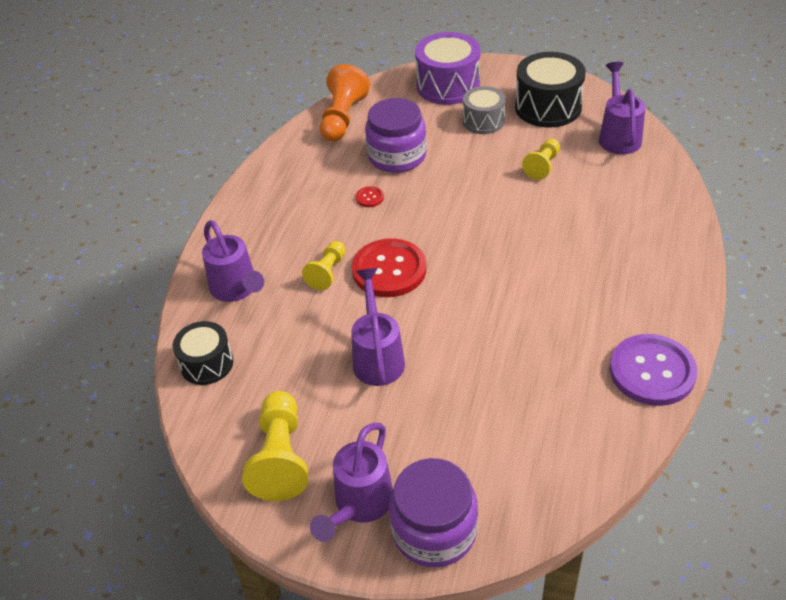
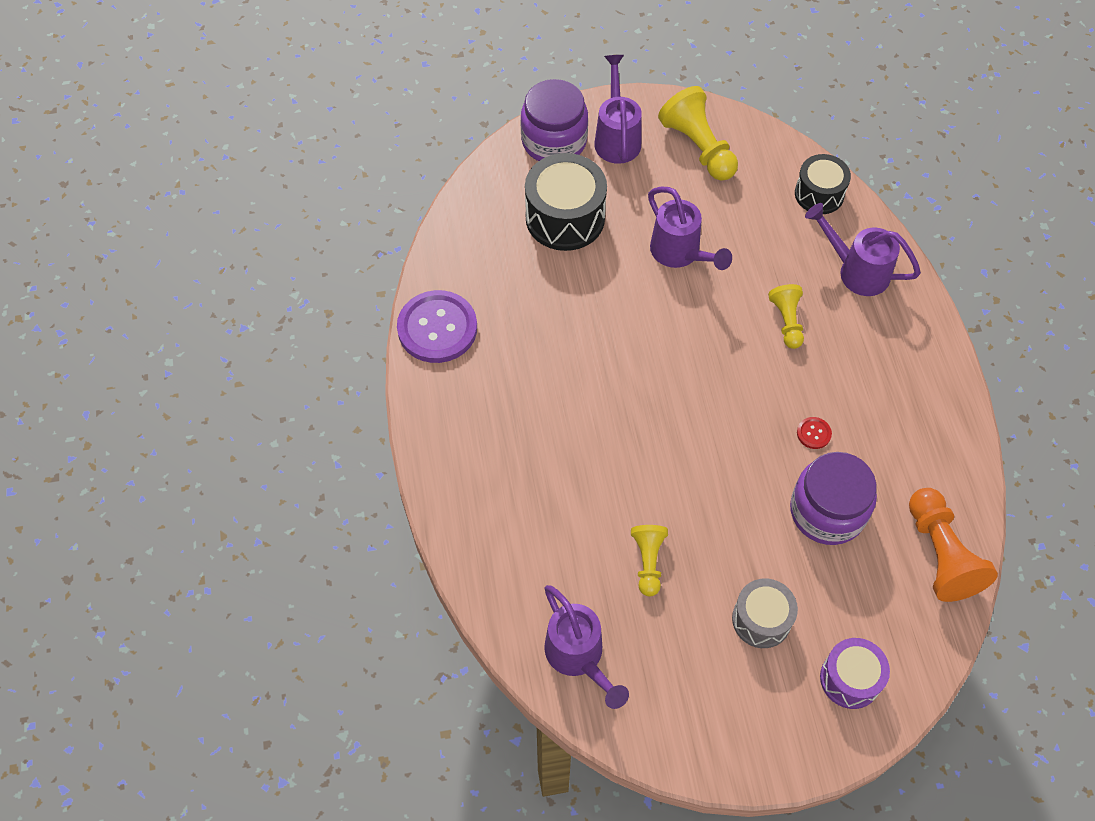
camera: 150 degrees right, 15 degrees up
red button [352,238,426,297] -> none
purple drum [415,32,481,105] -> purple drum [820,638,890,709], size x0.63
black drum [515,52,586,128] -> black drum moved to [525,153,607,251]

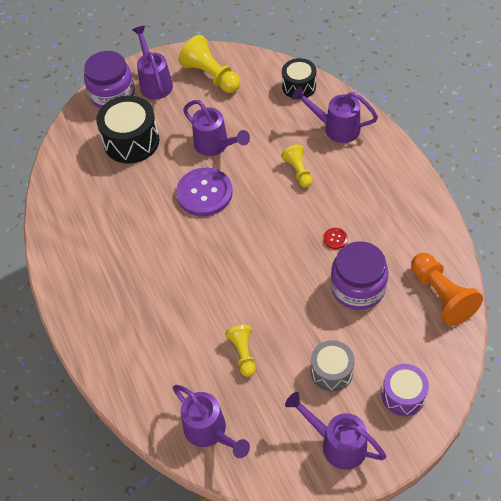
camera: 10 degrees left, 5 degrees down
purple button [397,290,477,363] -> purple button moved to [176,167,233,216]
none -> purple watering can [285,392,386,470]

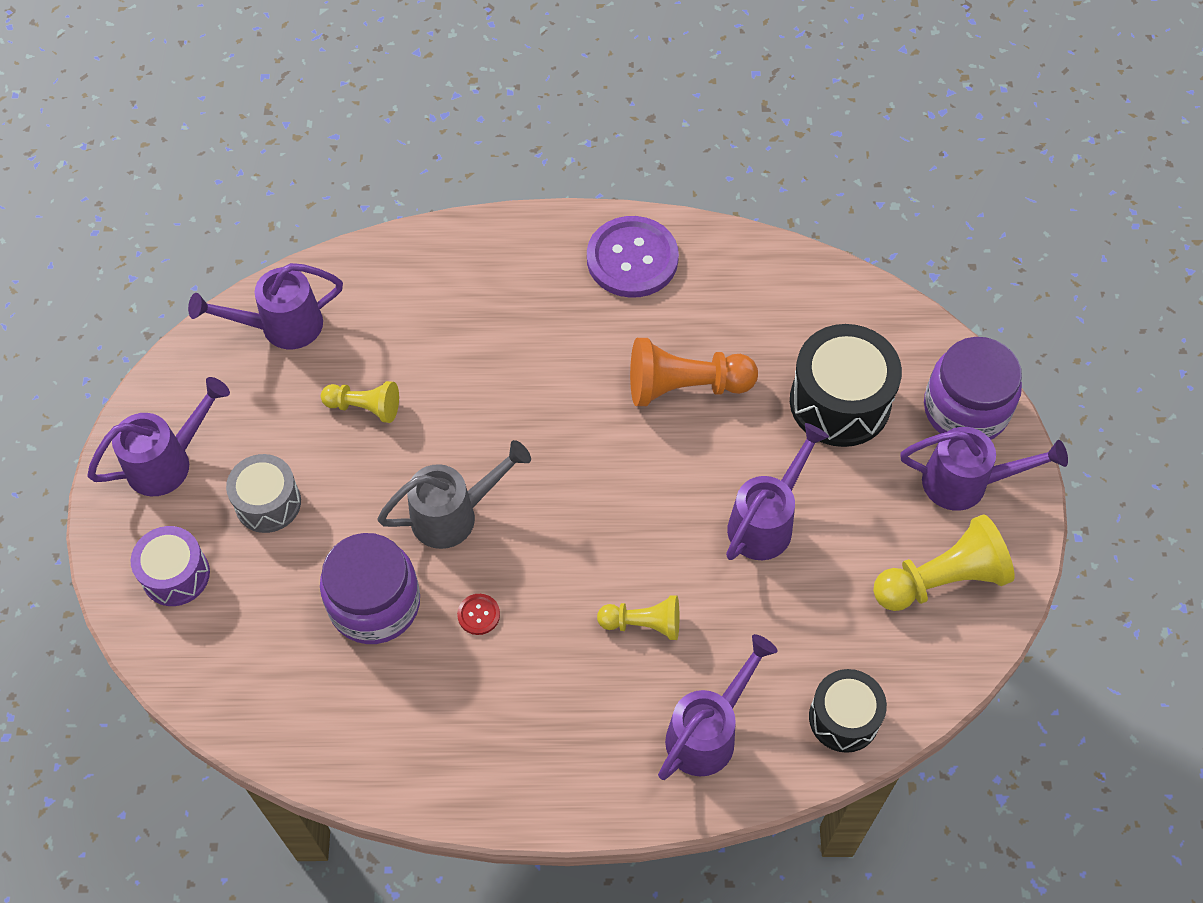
camera: 110 degrees right, 5 degrees up
purple button [176,167,233,216] -> purple button moved to [587,216,679,298]
purple watering can [183,100,250,156] -> purple watering can turned 150 degrees clockwise [726,423,829,560]
orange pawn [411,253,483,326] -> orange pawn moved to [630,338,758,406]
none -> grey watering can [377,440,531,549]

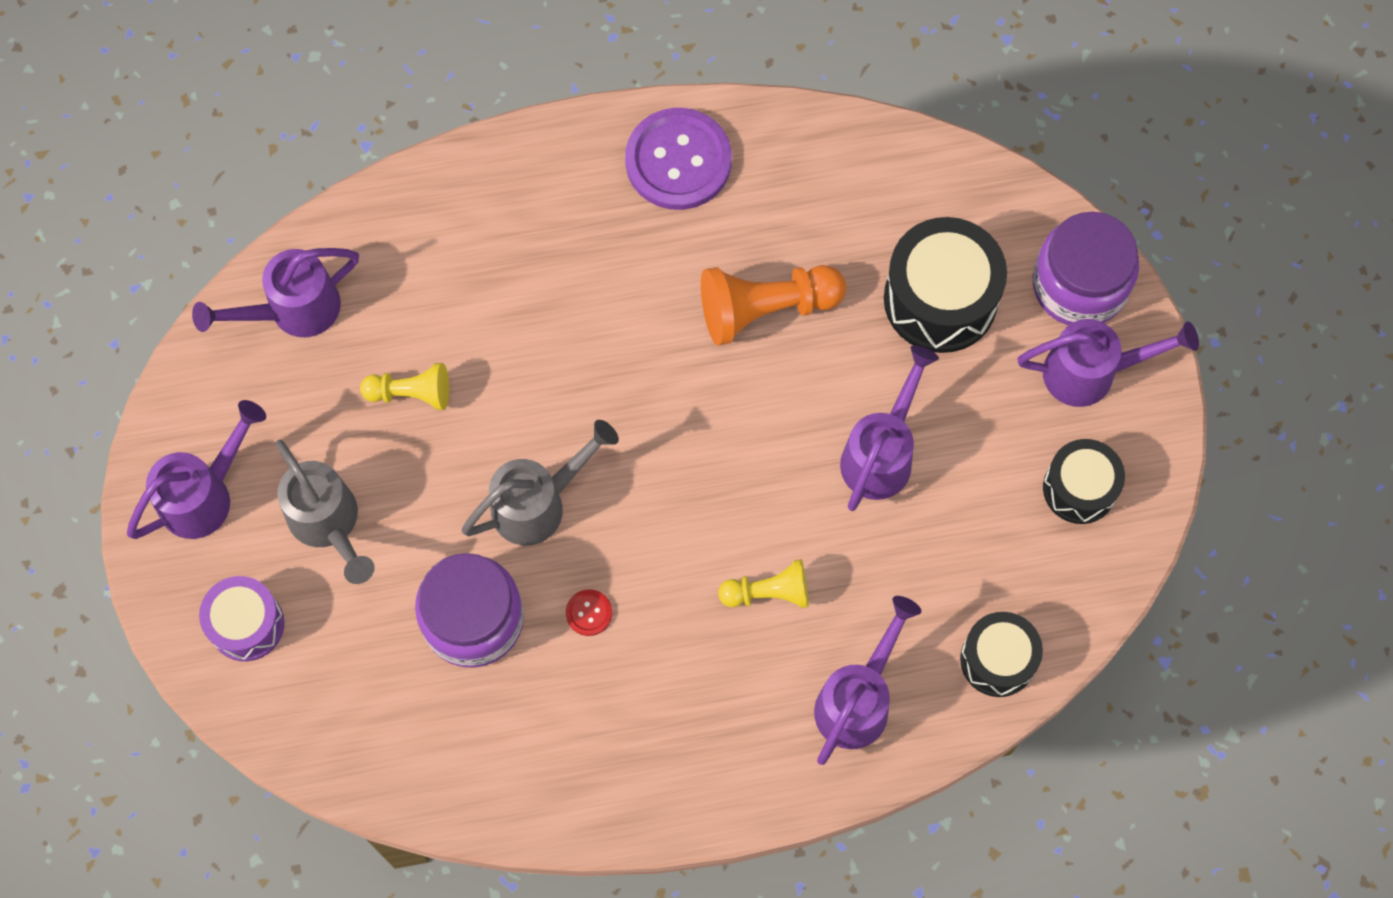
camera: 10 degrees left, 10 degrees up
grey drum [226,454,301,533] -> grey watering can [275,440,375,584]
yellow pawn [873,514,1015,611] -> black drum [1043,439,1125,524]

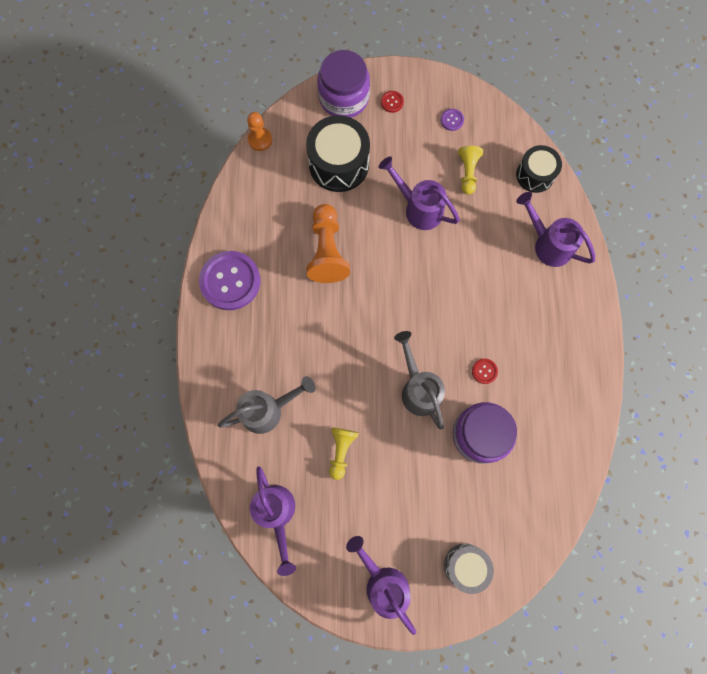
camera: 80 degrees left, 5 degrees up
purple drum [199,576,284,661] -> grey drum [444,544,494,594]
grey watering can [275,440,375,584] -> grey watering can moved to [218,376,315,434]
yellow pawn [718,559,809,608] -> yellow pawn moved to [458,146,483,195]
purple watering can [1017,319,1199,407] -> red button [381,91,404,113]
black drum [1043,439,1125,524] -> purple button [441,109,464,131]
none -> orange pawn [247,112,272,151]

